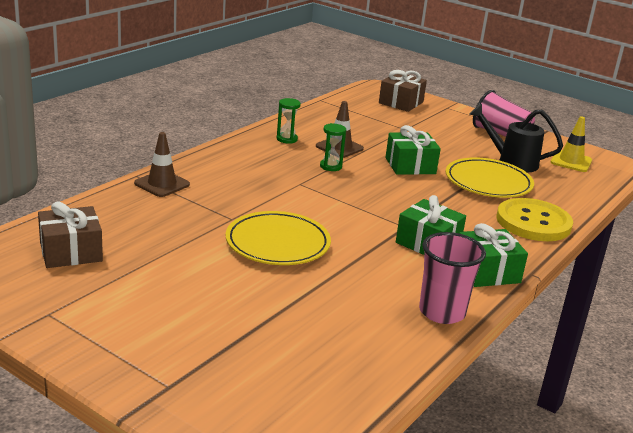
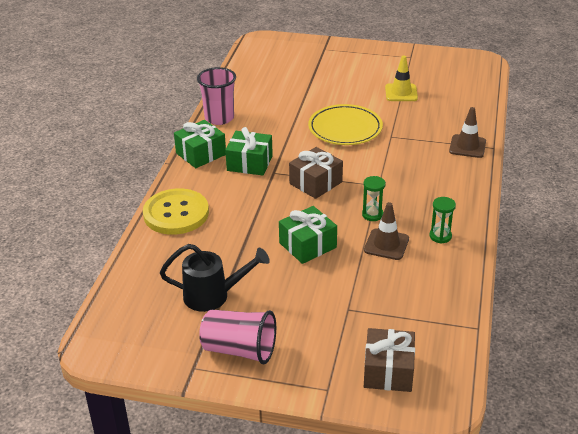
camera: 160 degrees right, 10 degrees up
brown gift [38,201,103,268] -> brown gift moved to [289,147,343,199]
yellow plate [446,157,534,198] -> none
yellow traffic cone [551,116,592,172] -> yellow traffic cone moved to [385,56,418,101]

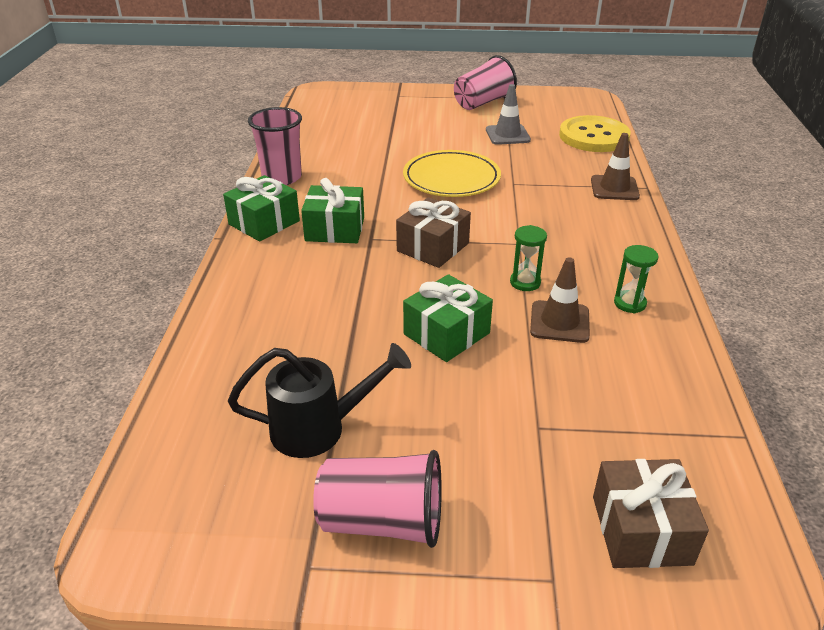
camera: 10 degrees left, 0 degrees up
yellow button [143,188,209,235] -> yellow button moved to [559,115,631,152]
yellow traffic cone [385,56,418,101] -> grey traffic cone [486,84,531,145]
none -> pink cup [454,55,517,110]

